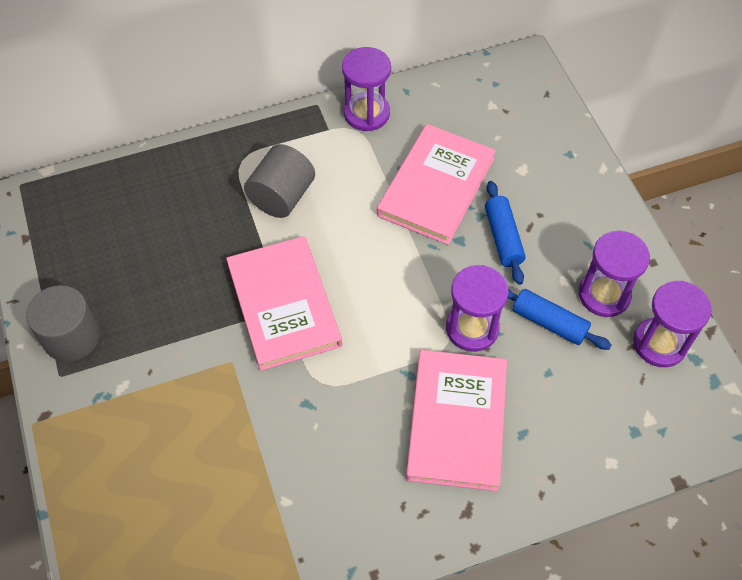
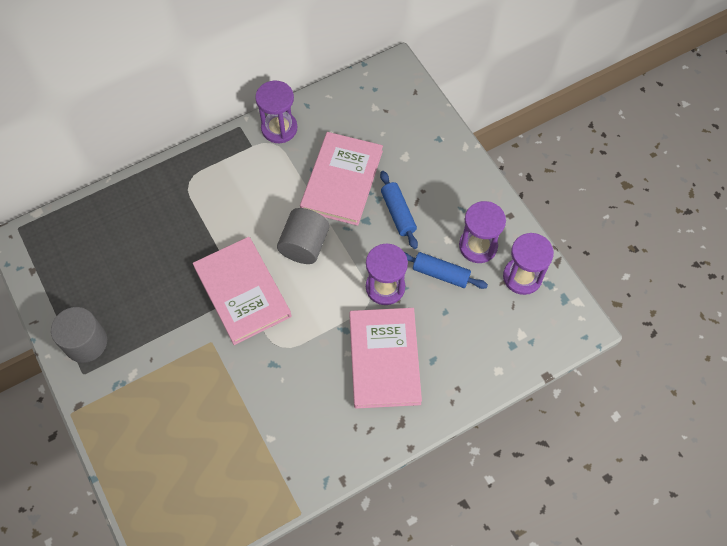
camera: 10 degrees left, 5 degrees up
grey cylinder [244,144,315,218] -> grey cylinder moved to [277,208,329,264]

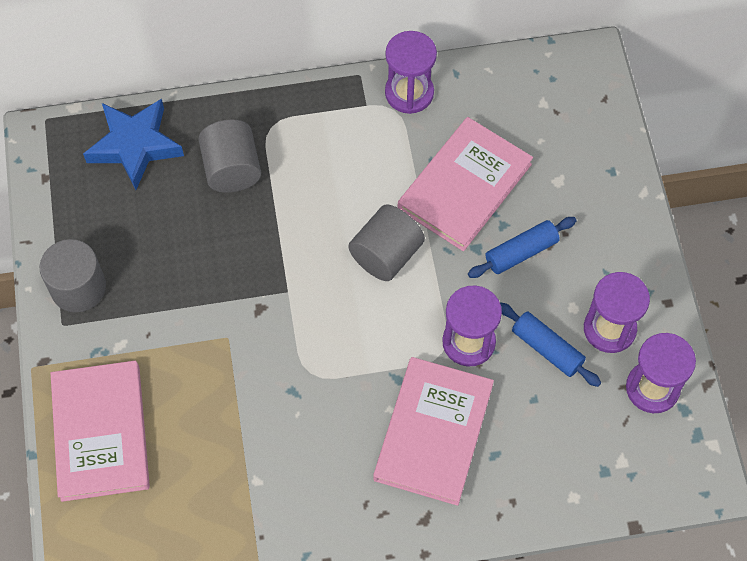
camera: 20 degrees right, 0 degrees up
pink book [193,237,291,345] -> pink book moved to [51,361,150,502]
blue rolling pin [380,171,418,249] -> blue rolling pin turned 60 degrees clockwise [468,217,577,278]
none -> blue star [83,99,184,190]
none -> grey cylinder [198,119,261,193]

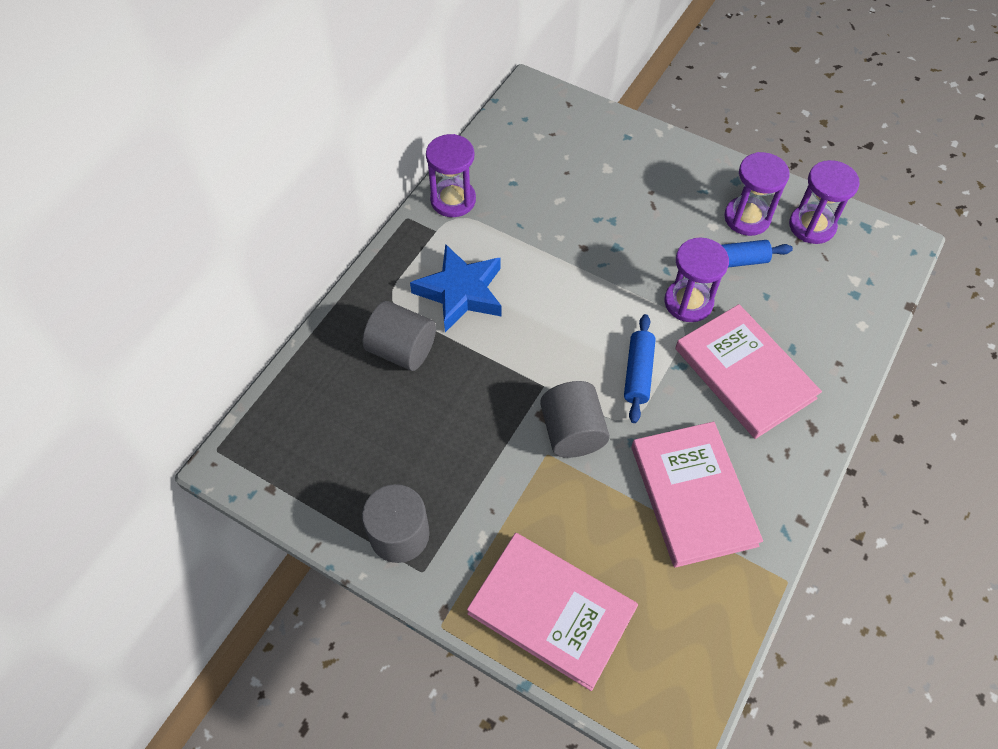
camera: 50 degrees left, 5 degrees down
blue star [83,99,184,190] -> blue star moved to [410,244,502,332]
grey cylinder [348,205,425,281] -> grey cylinder moved to [540,381,610,458]
pink book [398,117,533,251] -> pink book moved to [631,422,763,568]
blue rolling pin [468,217,577,278] -> blue rolling pin moved to [624,314,656,423]

